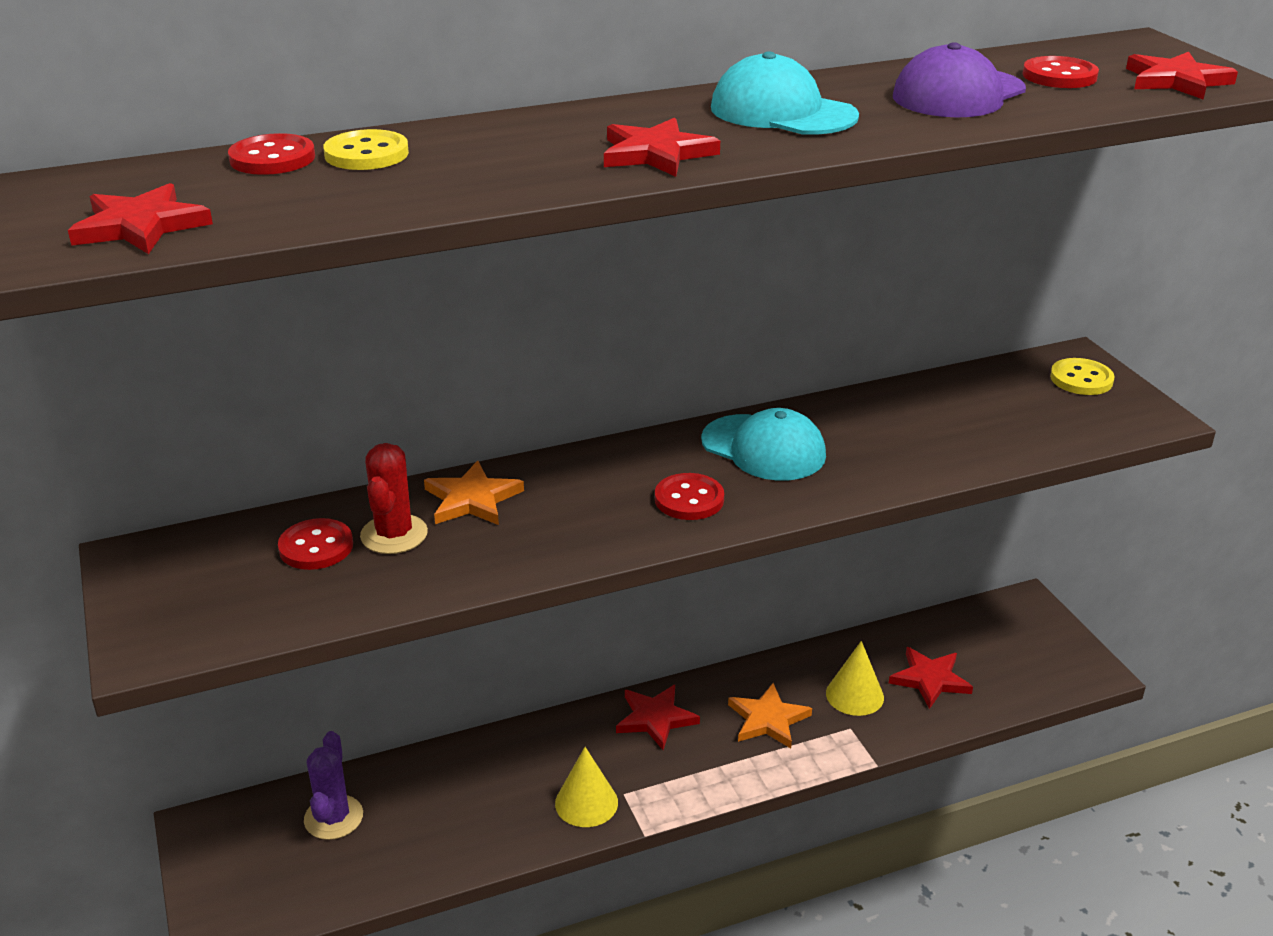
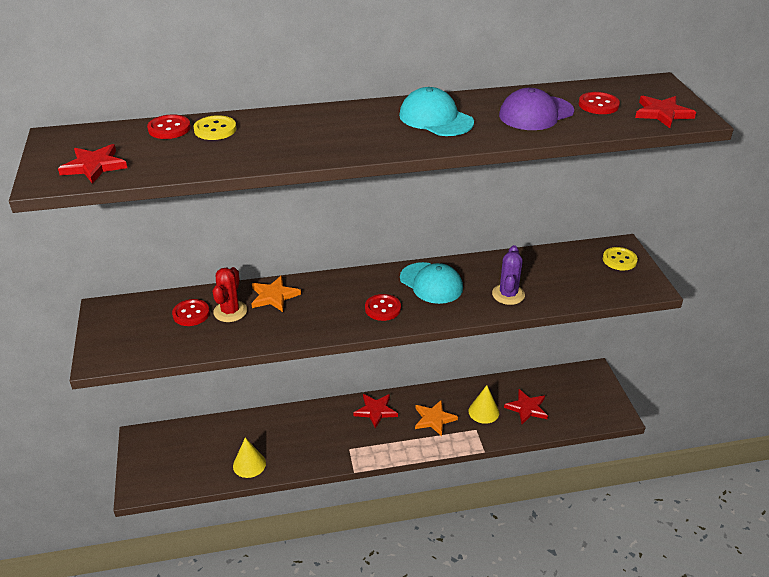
camera: 10 degrees right, 5 degrees up
purple cactus [304,731,363,840] -> purple cactus moved to [492,245,525,305]
yellow cone [555,747,618,827] -> yellow cone moved to [233,438,266,478]
red star [604,118,720,177] -> none

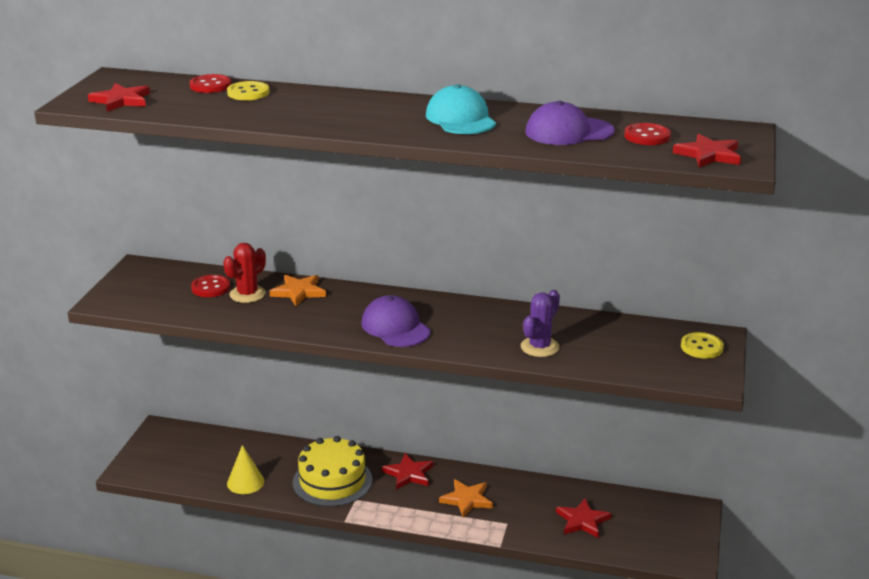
camera: 25 degrees right, 10 degrees down
red button [365,294,401,321] -> purple cap [361,295,431,347]
turquoise cap [400,262,463,304] -> none
yellow cone [469,385,499,424] -> none
none -> yellow cake [293,436,372,507]

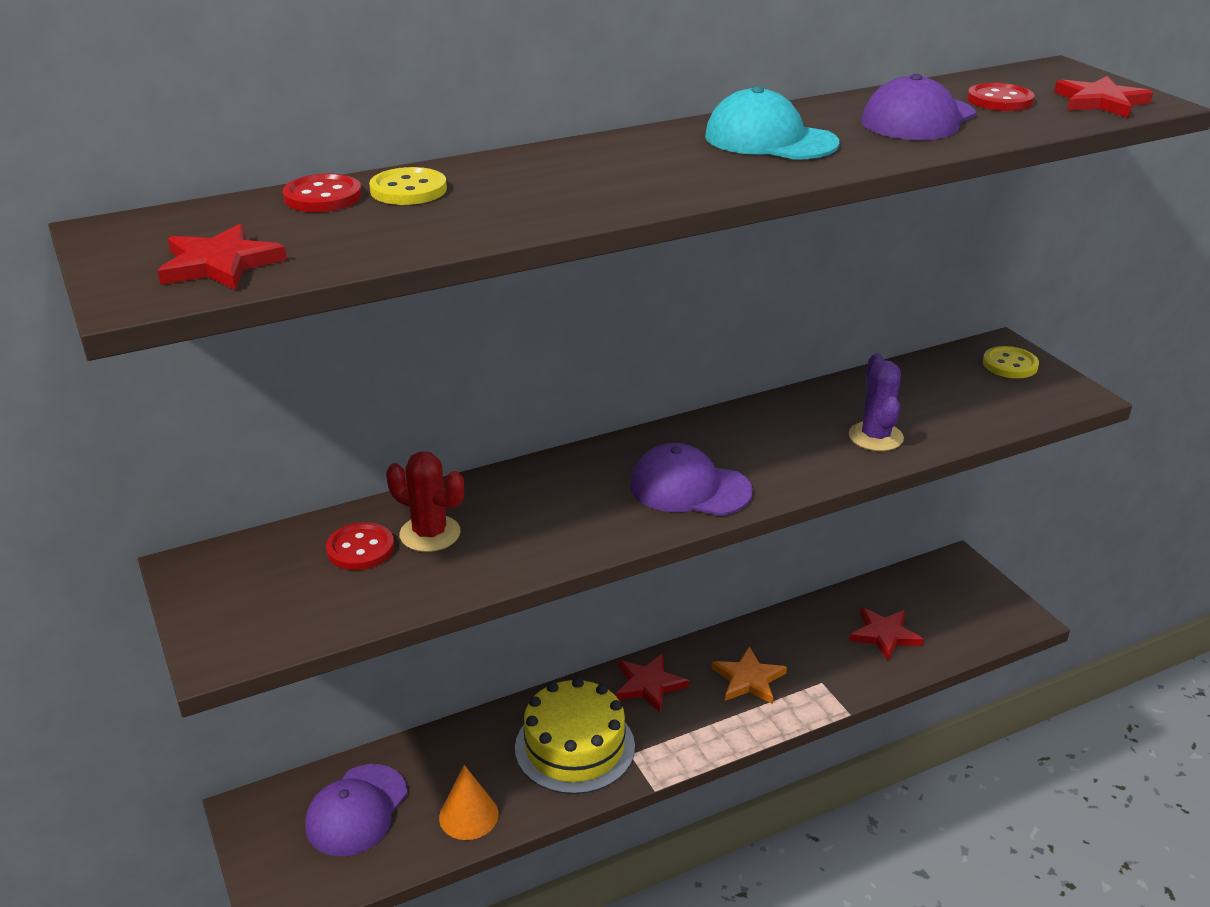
camera: 40 degrees left, 5 degrees up
red cactus [223,243,266,303] -> red cactus turned 60 degrees counterclockwise [386,452,464,552]
yellow cone [227,445,264,494] -> orange cone [439,765,499,840]
orange star [270,275,326,306] -> none
none -> purple cap [305,764,407,856]

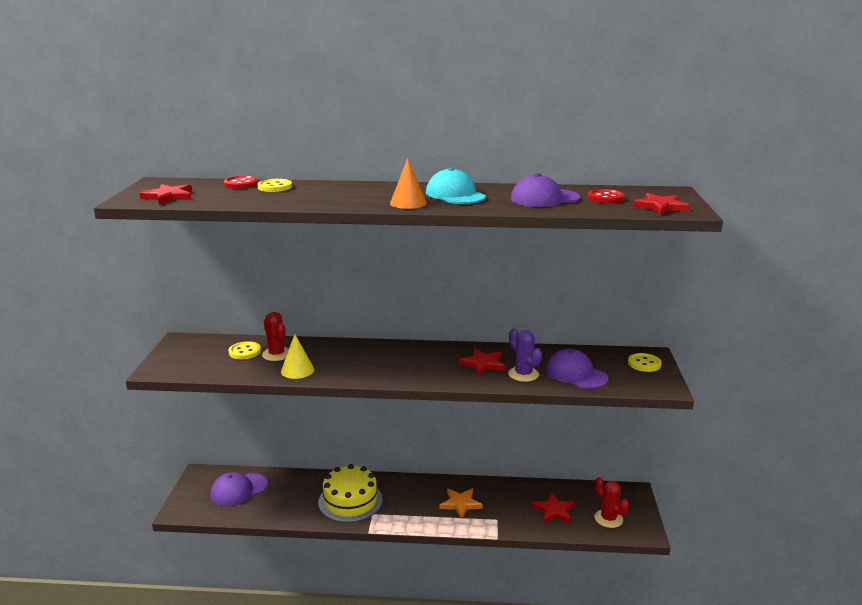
camera: 30 degrees right, 10 degrees down
red button [326,522,394,570] -> yellow button [229,341,261,359]
orange cone [439,765,499,840] -> orange cone moved to [390,158,427,209]
red star [615,653,689,713] -> red star moved to [459,349,505,376]
purple cap [630,443,753,516] -> purple cap moved to [546,349,608,389]
purple cactus [849,353,904,451] -> purple cactus turned 60 degrees counterclockwise [508,328,542,382]
none -> yellow cone [281,334,314,379]
none -> red cactus [595,477,629,528]

